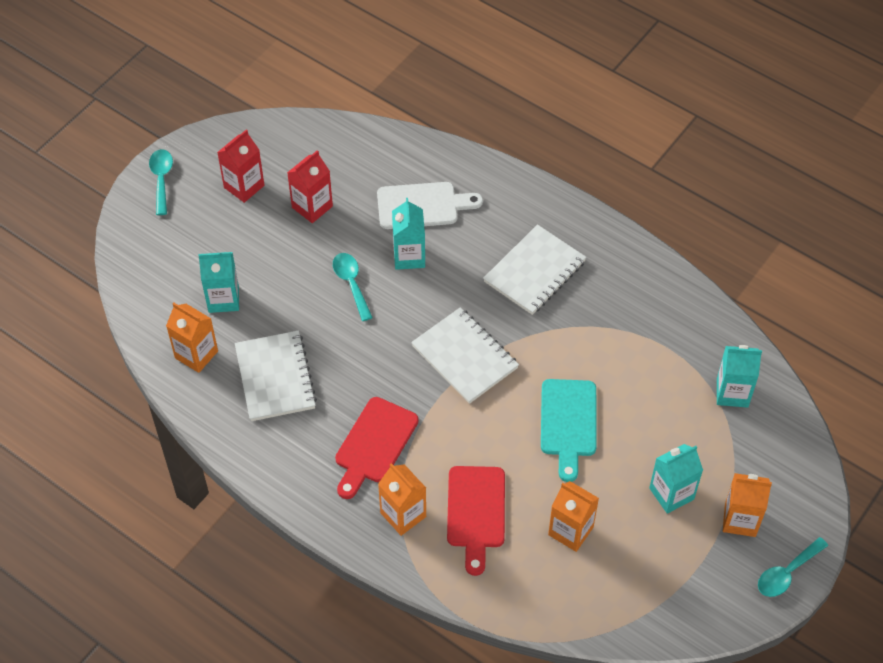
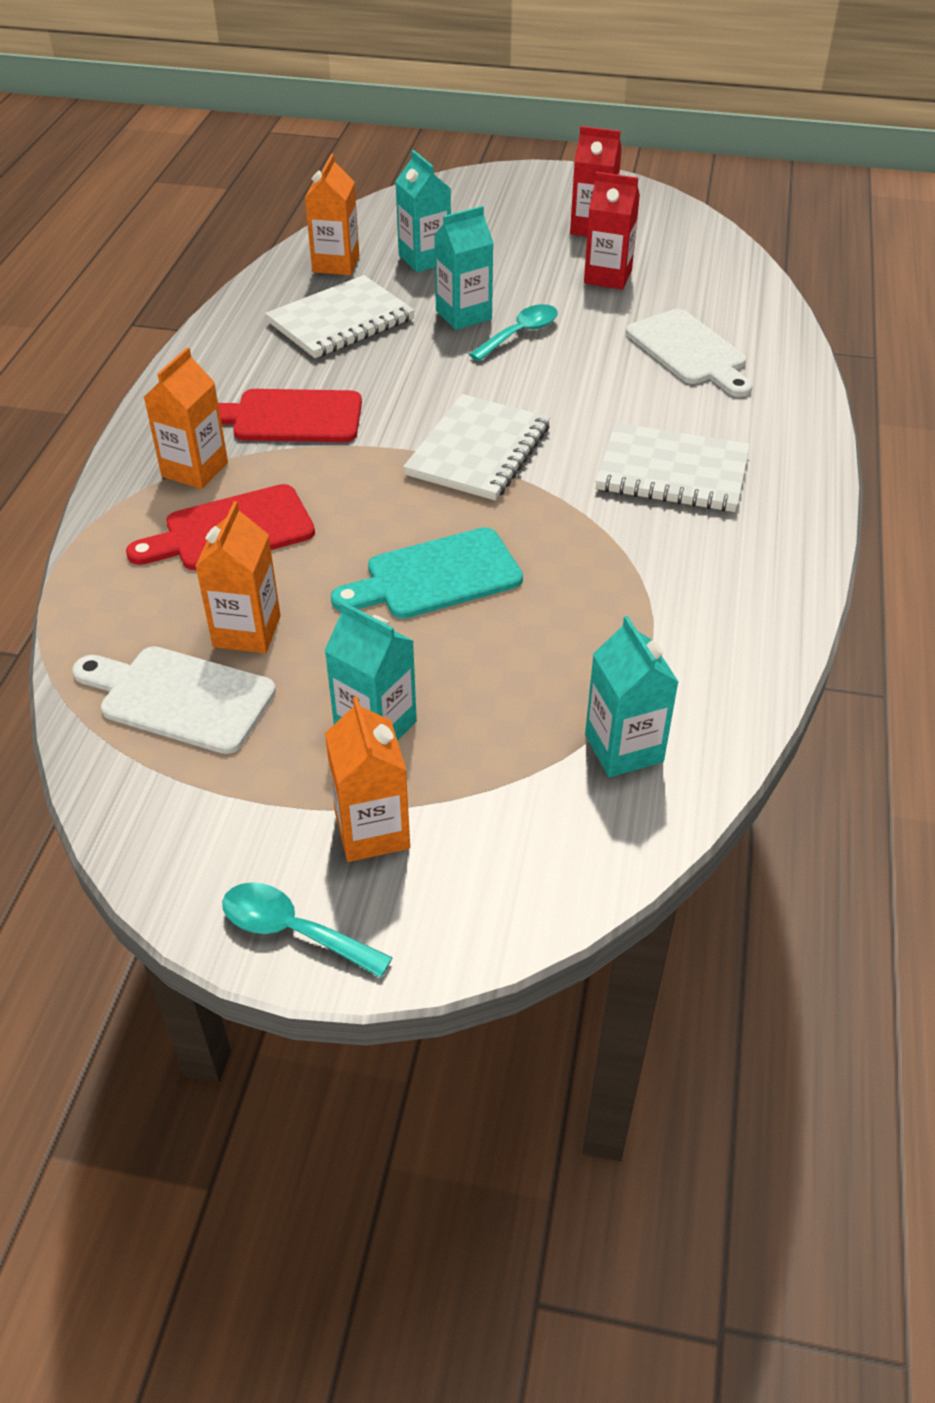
camera: 65 degrees right, 10 degrees down
turquoise spoon [149,149,173,215] -> none
turquoise carton [392,198,425,270] -> turquoise carton moved to [434,206,493,330]
none -> white cutting board [72,646,276,754]

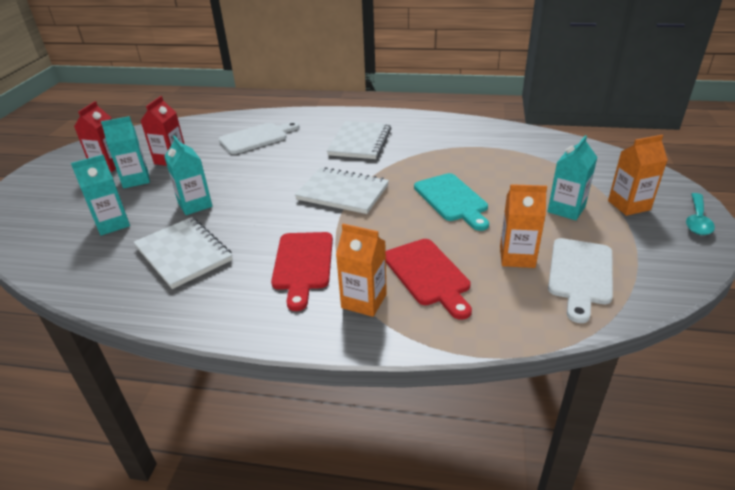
camera: 90 degrees left, 10 degrees down
orange carton [305,154,359,275] -> none
turquoise spoon [469,304,558,361] -> none
turquoise carton [585,616,678,777] -> turquoise carton moved to [101,116,150,188]

